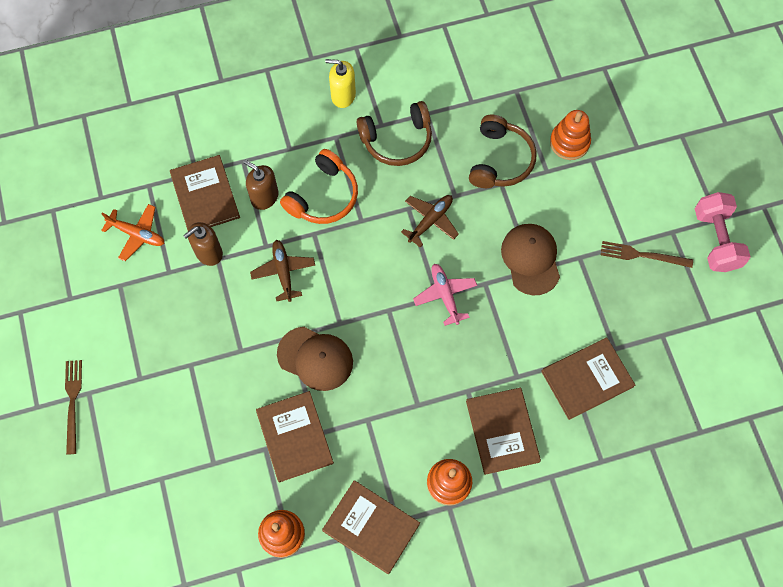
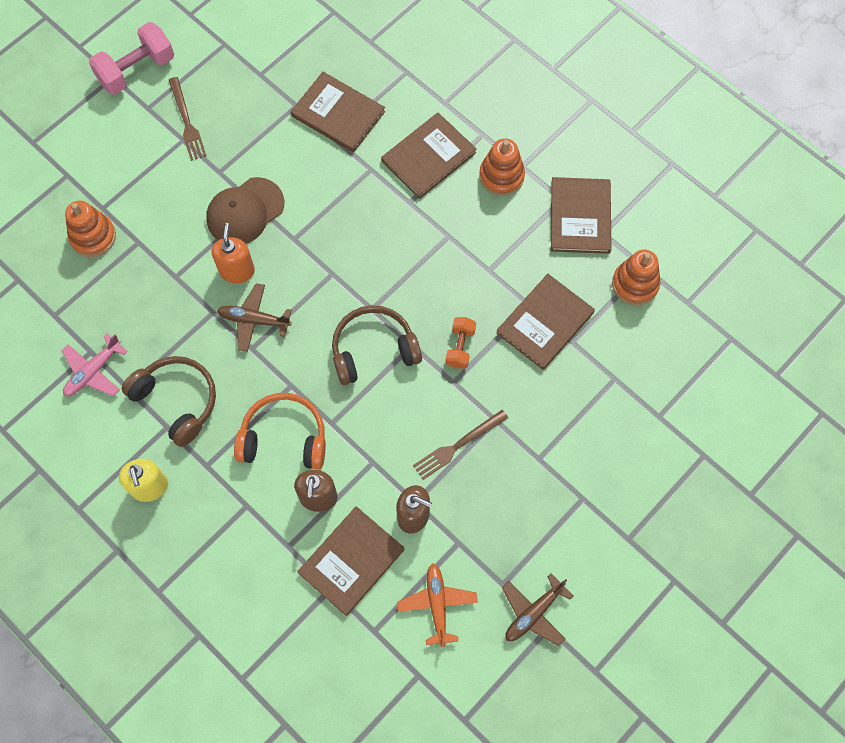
camera: 120 degrees left, 0 degrees up
brown fork [65,360,82,455] -> brown fork moved to [413,410,508,480]
brown plane [250,240,315,302] -> brown plane moved to [502,573,573,646]
brown cap [277,327,353,391] -> orange dumbbell [445,317,476,368]
pink plane [413,264,477,326] -> pink plane moved to [61,334,128,396]
brown headphones [469,115,537,188] -> brown headphones moved to [332,305,422,385]
none -> orange soap dispenser [211,223,255,283]

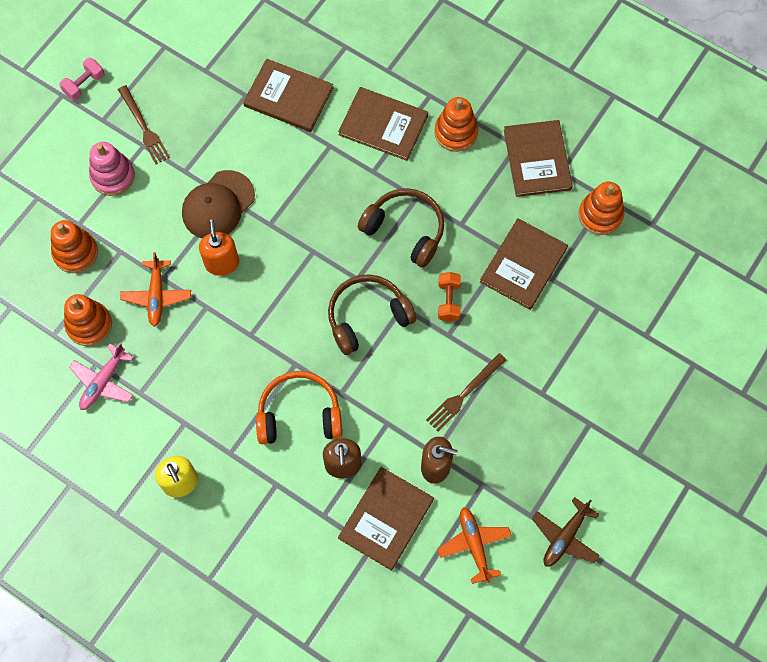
camera: 10 degrees left, 0 degrees up
pink dumbbell [89,22,174,95] -> pink dumbbell [59,58,105,100], size x0.57
brown headphones [122,356,216,447] -> brown headphones moved to [358,188,444,268]
brown plane [217,283,292,352] -> none
brown book [381,113,477,199] -> brown book turned 75 degrees clockwise [338,87,428,161]
none -> orange stacking toy [64,294,112,346]
none -> pink stacking toy [89,142,135,196]
none -> orange plane [120,252,191,327]

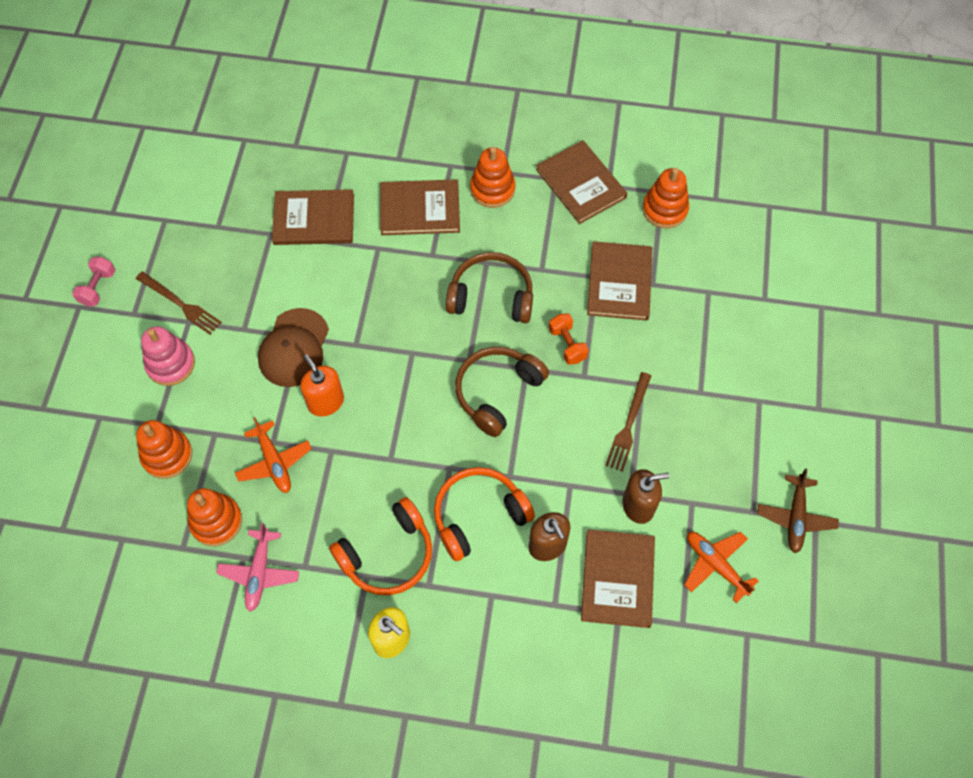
camera: 25 degrees left, 5 degrees down
none -> orange headphones [329,497,432,595]

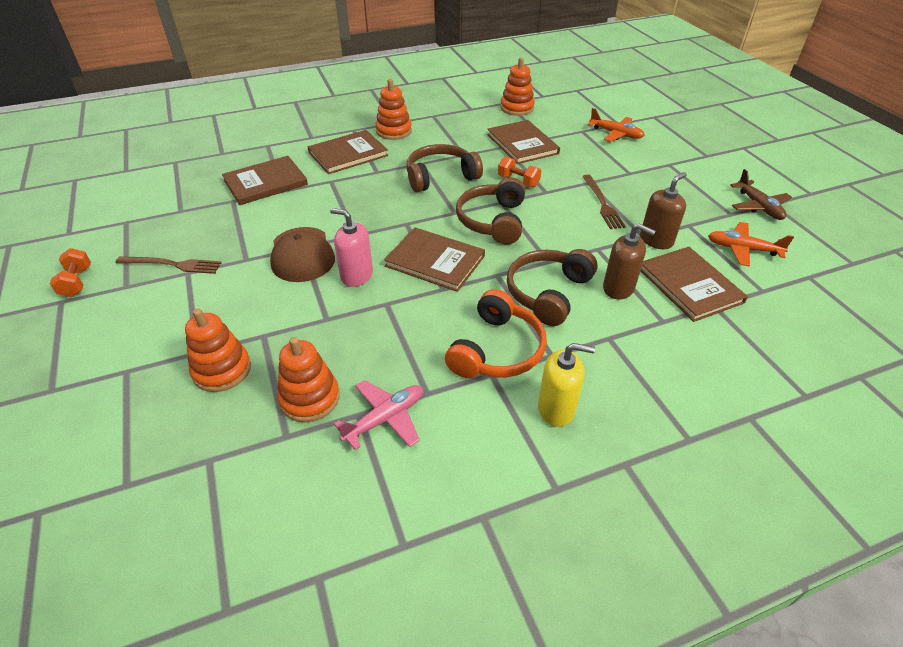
camera: 30 degrees left, 20 degrees down
pink dumbbell [72,257,115,307] -> orange dumbbell [50,248,91,297]
pink stacking toy [141,326,195,386] -> none
pink plane [216,523,299,612] -> pink plane turned 105 degrees counterclockwise [334,380,423,450]
orange plane [235,417,312,493] -> orange plane moved to [588,108,645,142]
orange soap dispenser [300,354,344,417] -> pink soap dispenser [330,208,373,287]
orange headphones [434,467,535,561] -> brown headphones [507,249,598,326]
brown book [536,140,627,224] -> brown book moved to [384,227,485,292]

